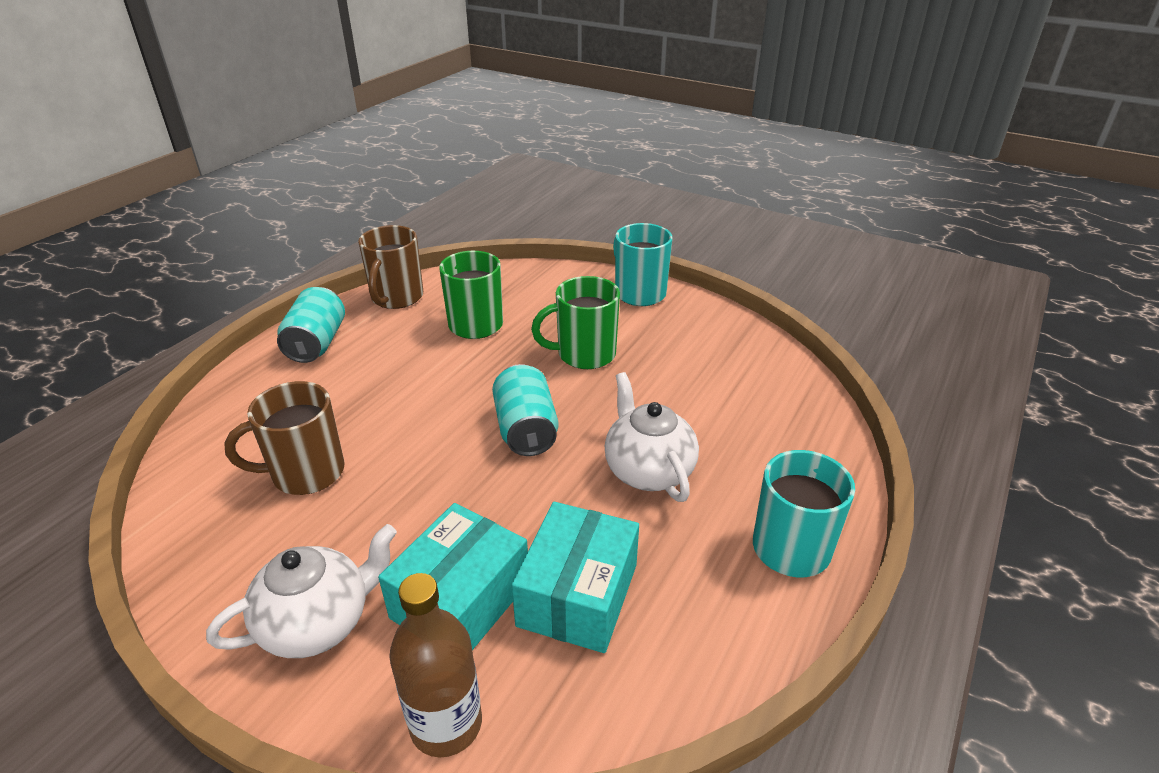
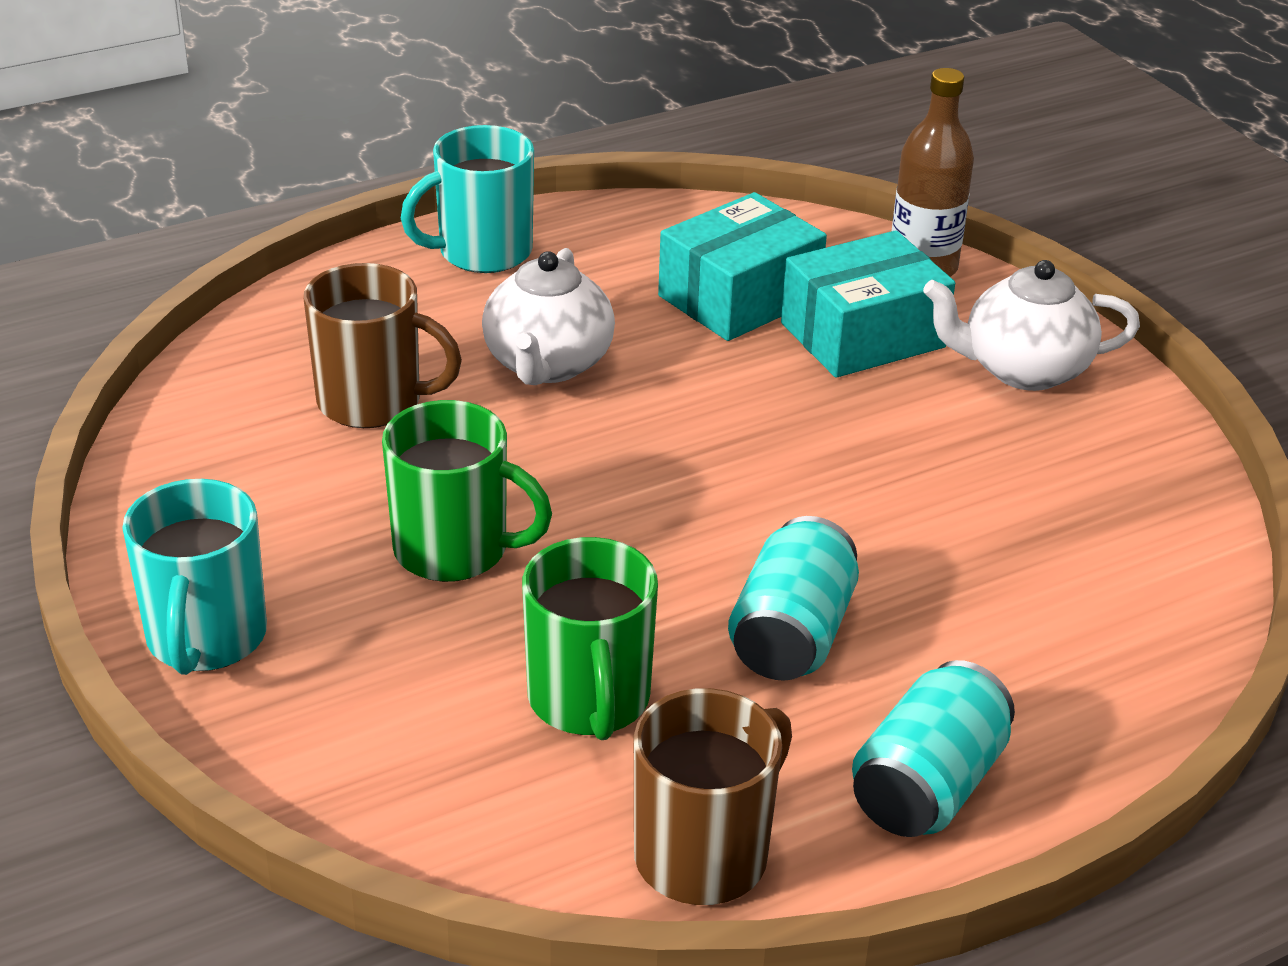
camera: 150 degrees left, 0 degrees up
brown mug [224,381,345,495] -> brown mug moved to [304,263,462,428]
turquoise can [492,364,558,456] -> turquoise can moved to [728,516,859,681]

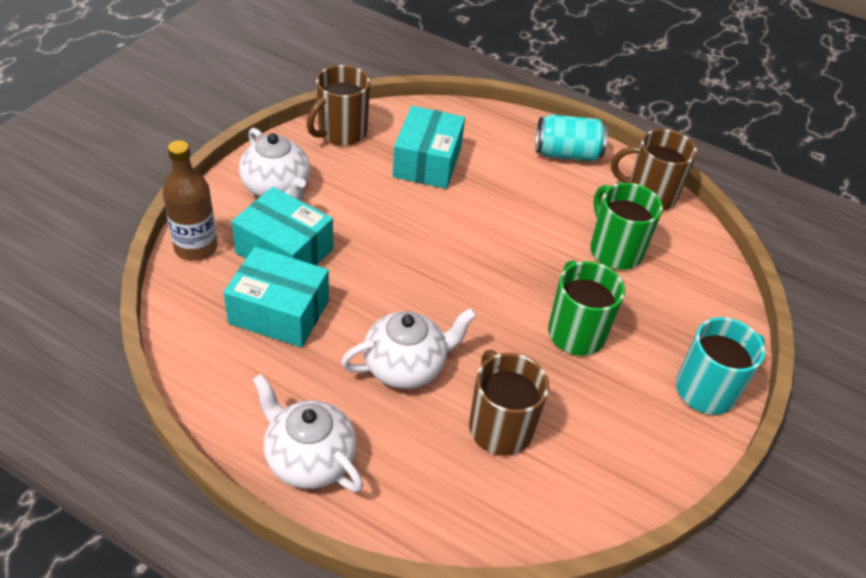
camera: 125 degrees left, 10 degrees up
turquoise mug [401,125,534,273] -> white teapot [253,374,363,492]
green mug [522,537,658,740] -> green mug turned 75 degrees counterclockwise [590,183,663,270]
turquoise can [728,516,859,681] -> none
none -> brown mug [306,65,370,145]
none -> turquoise box [393,106,465,189]

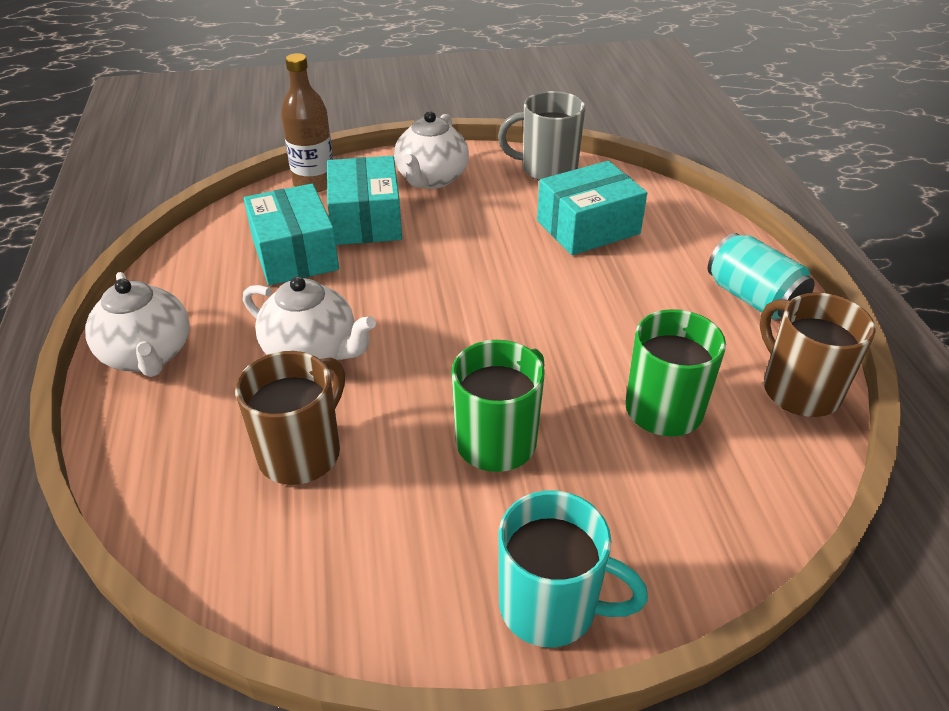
camera: 55 degrees right, 5 degrees down
white teapot [253,374,363,492] -> white teapot turned 150 degrees clockwise [85,272,190,377]
brown mug [306,65,370,145] -> grey mug [498,91,586,180]

